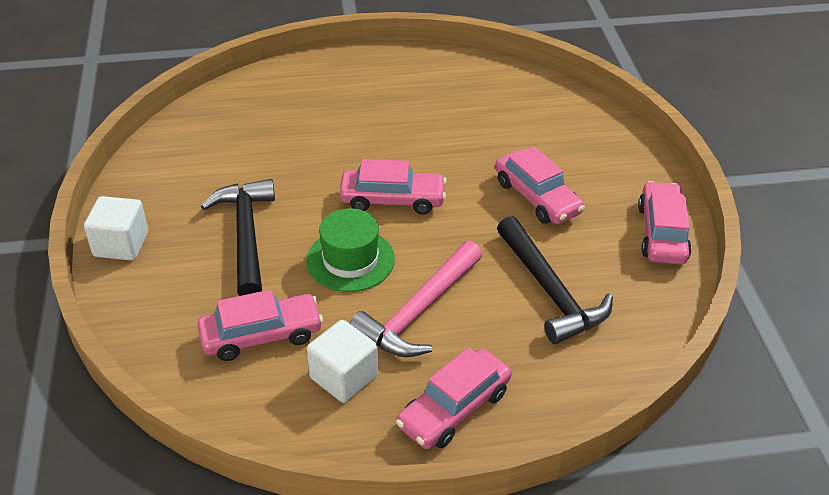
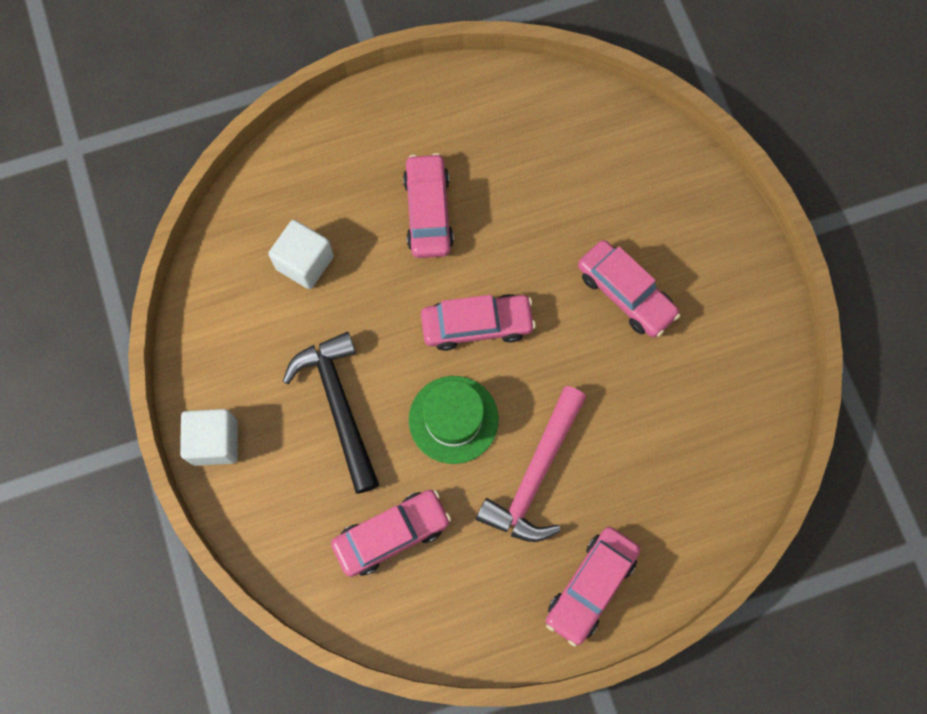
camera: 10 degrees left, 30 degrees up
white cube [307,320,378,403] -> white cube moved to [268,220,334,289]
black hammer [497,216,613,344] -> none
pink car [638,181,692,264] -> pink car moved to [403,153,454,258]

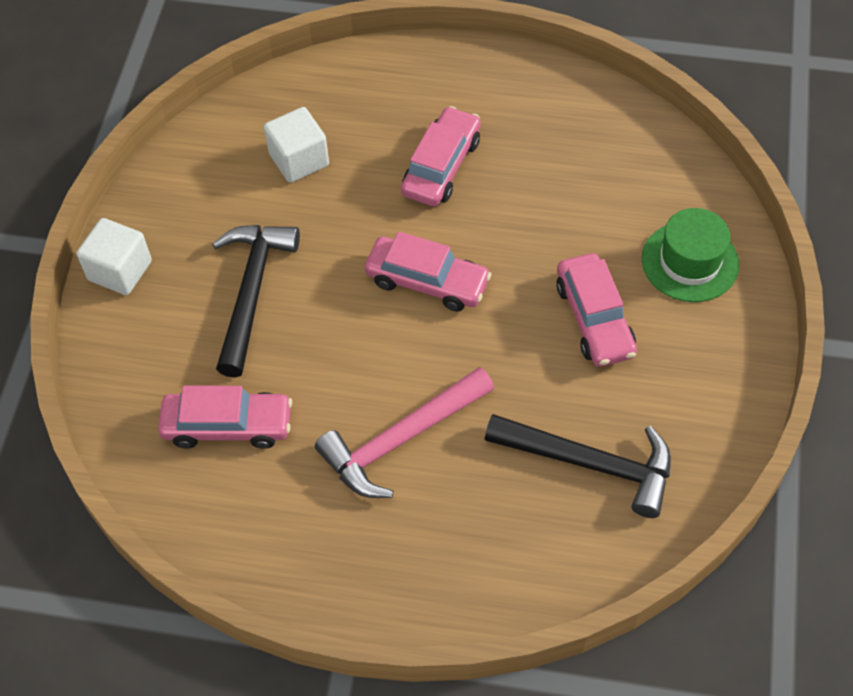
camera: 30 degrees right, 15 degrees down
green hat [409,376,499,464] -> green hat moved to [642,208,739,302]
pink car [546,527,640,647] -> none
none -> black hammer [485,414,671,518]

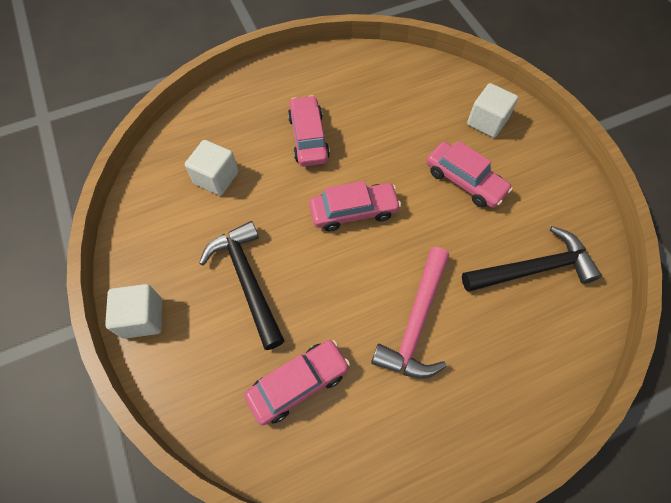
camera: 35 degrees left, 5 degrees up
green hat [642,208,739,302] -> white cube [467,83,518,138]

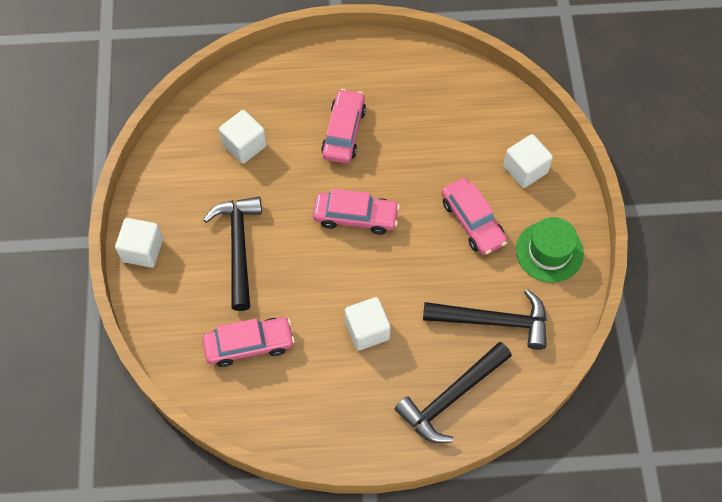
camera: 20 degrees right, 0 degrees up
pink hammer [371,247,449,379] -> white cube [345,297,391,351]
none -> black hammer [394,342,512,443]
none -> green hat [516,217,584,283]

